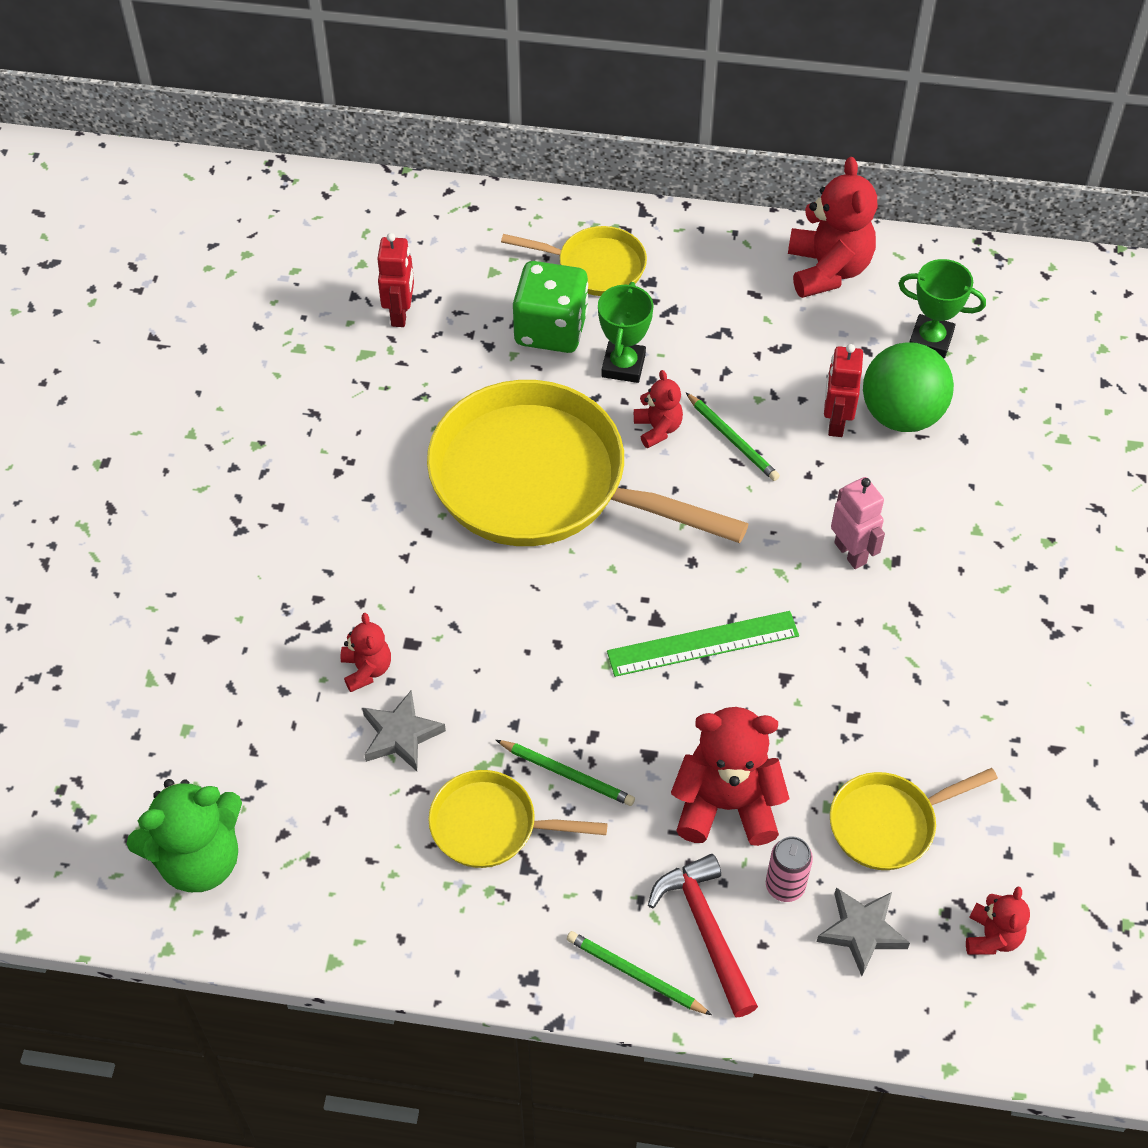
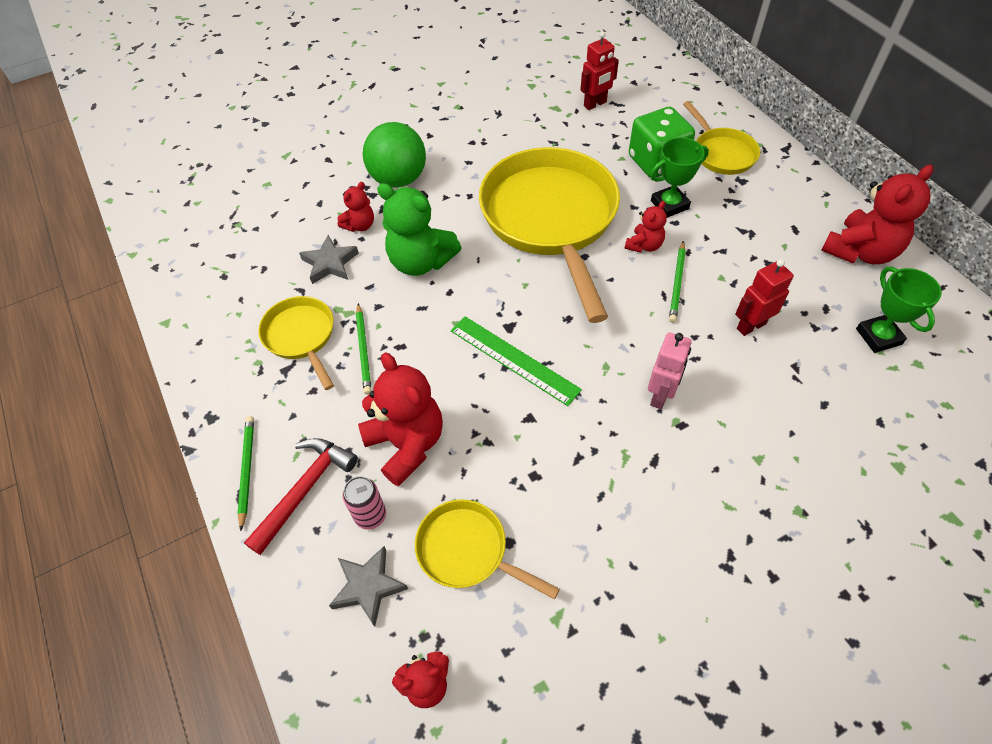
camera: 55 degrees right, 0 degrees up
green teddy bear [127,779,242,892] -> green teddy bear moved to [377,183,462,276]
green ball [863,342,954,432] -> green ball moved to [363,122,426,188]

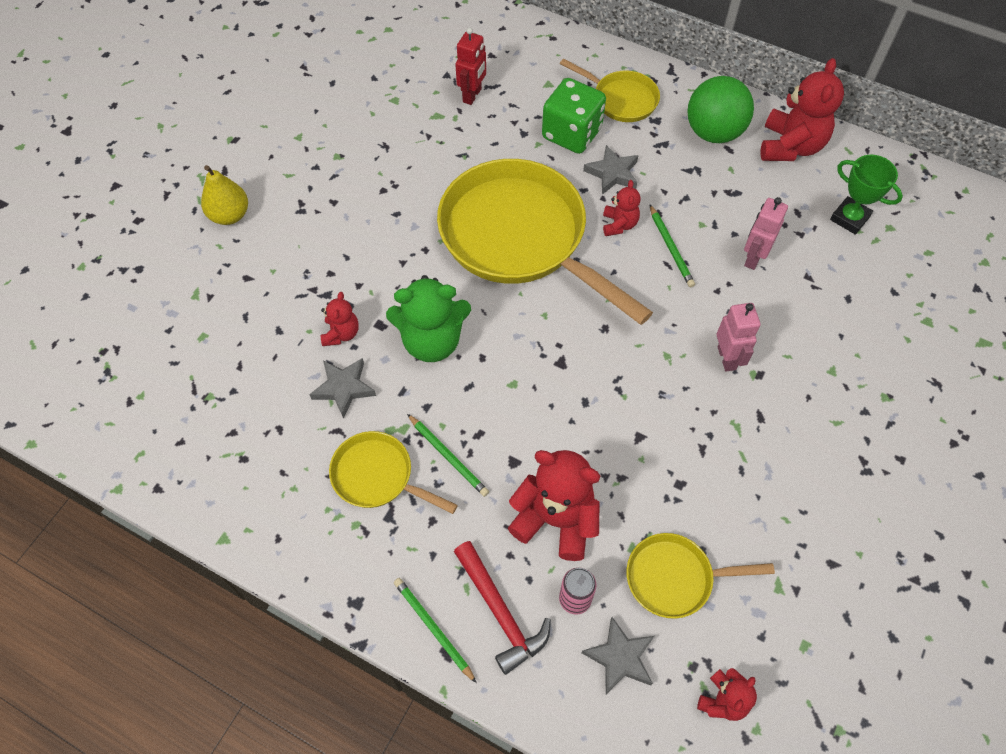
camera: 35 degrees left, 5 degrees up
red hammer [244,438,358,555] -> red hammer turned 150 degrees clockwise [454,541,551,675]
green ball [363,122,426,188] -> green ball moved to [687,76,754,143]
green ruler [451,316,582,406] -> none
green trophy [650,137,709,218] -> grey star [583,145,639,195]
red robot [735,259,794,336] -> pink robot [744,197,788,270]
none -> yellow pear [201,165,248,225]

